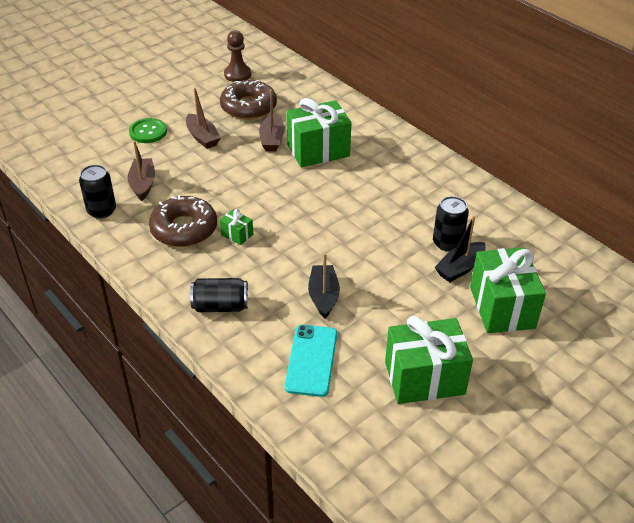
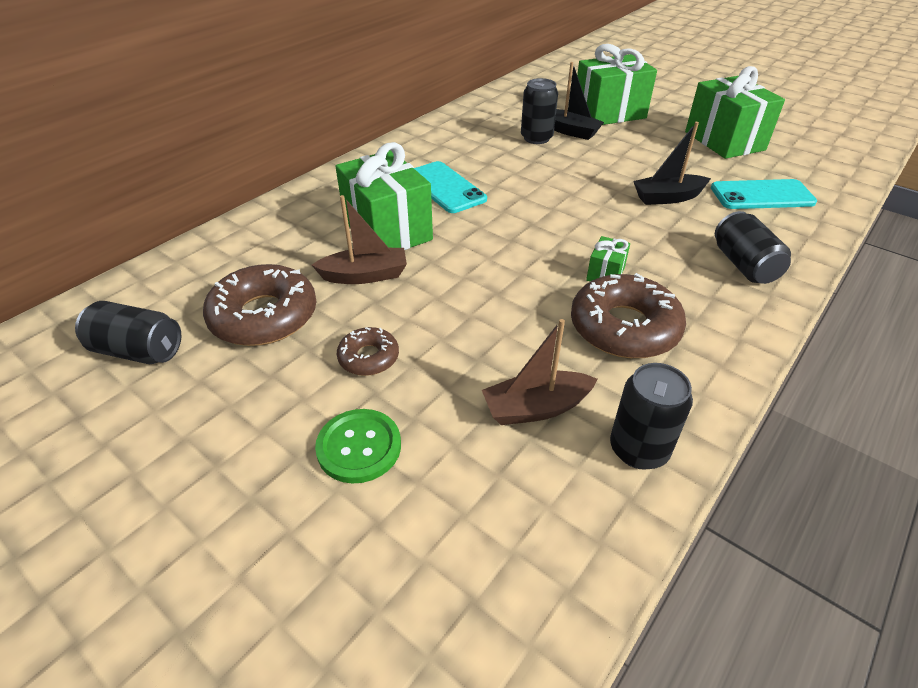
camera: 100 degrees left, 0 degrees up
brown boat [186,88,221,149] -> brown donut [337,327,399,376]
brown pawn [224,30,251,82] -> black can [75,301,181,364]
none -> turquoise phone [414,161,487,213]

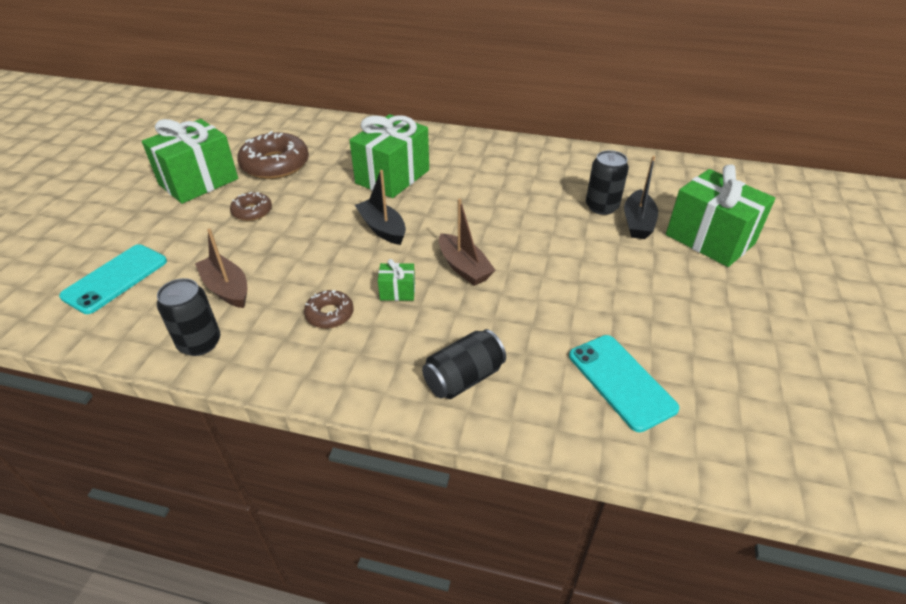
camera: 65 degrees right, 0 degrees up
black can [75,301,181,364] -> none
brown boat [312,195,407,284] -> brown boat moved to [439,198,496,286]
green button [315,409,401,484] -> none
turquoise phone [414,161,487,213] -> turquoise phone moved to [59,244,167,314]
brown donut [571,273,686,358] -> brown donut [304,290,354,328], size x0.53
black boat [633,122,711,205] -> black boat moved to [355,170,406,245]
green gift [685,66,785,159] -> green gift moved to [142,119,238,204]

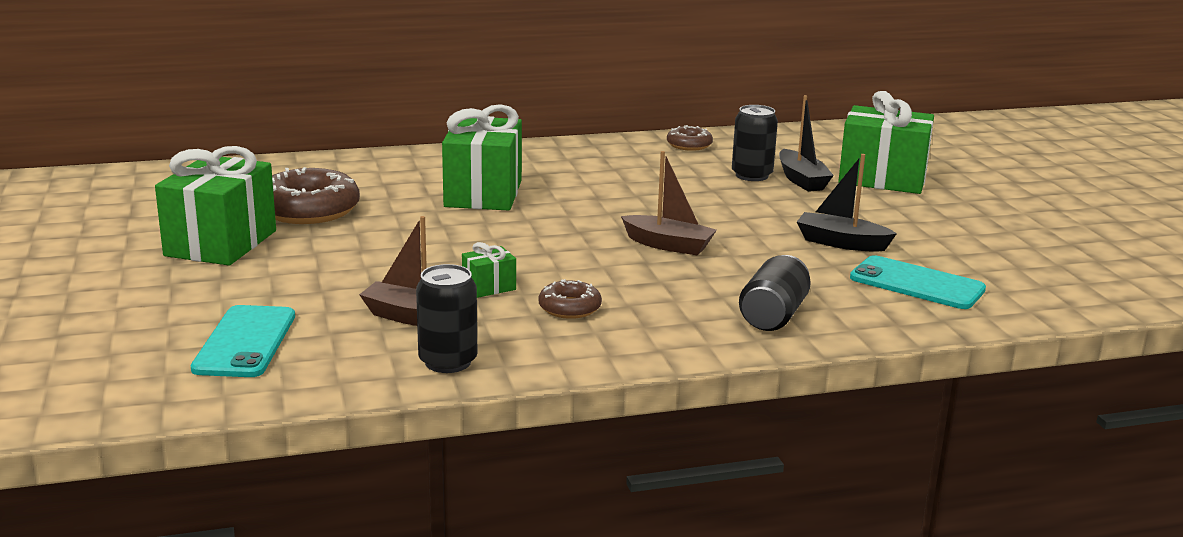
camera: 30 degrees left, 20 degrees down
brown donut [230,192,272,221] -> brown donut moved to [667,125,713,151]
black boat [355,170,406,245] -> black boat moved to [797,154,897,252]
green gift [378,259,415,301] -> green gift moved to [462,242,516,298]

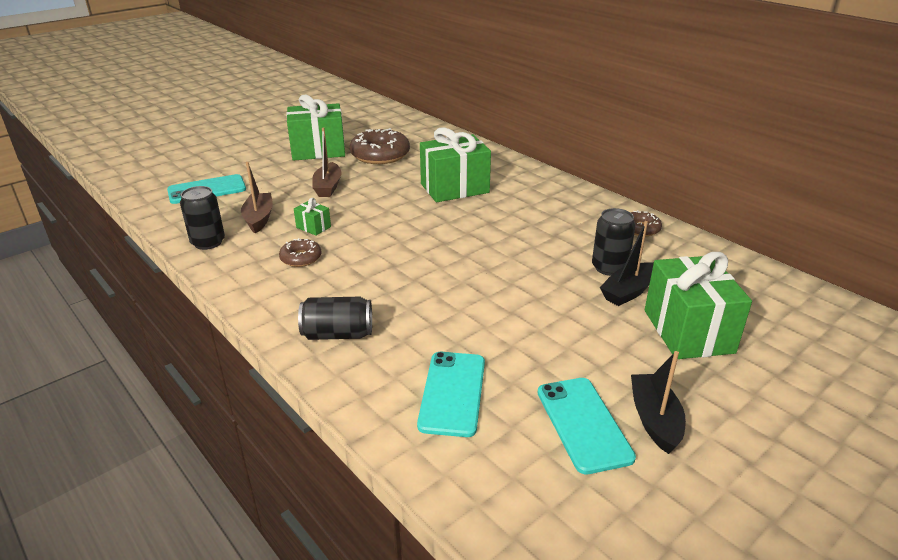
camera: 65 degrees right, 10 degrees up
brown boat [621,151,717,255] -> brown boat moved to [312,127,341,197]
black boat [797,154,897,252] -> black boat moved to [631,351,686,454]
none -> turquoise phone [537,378,636,474]

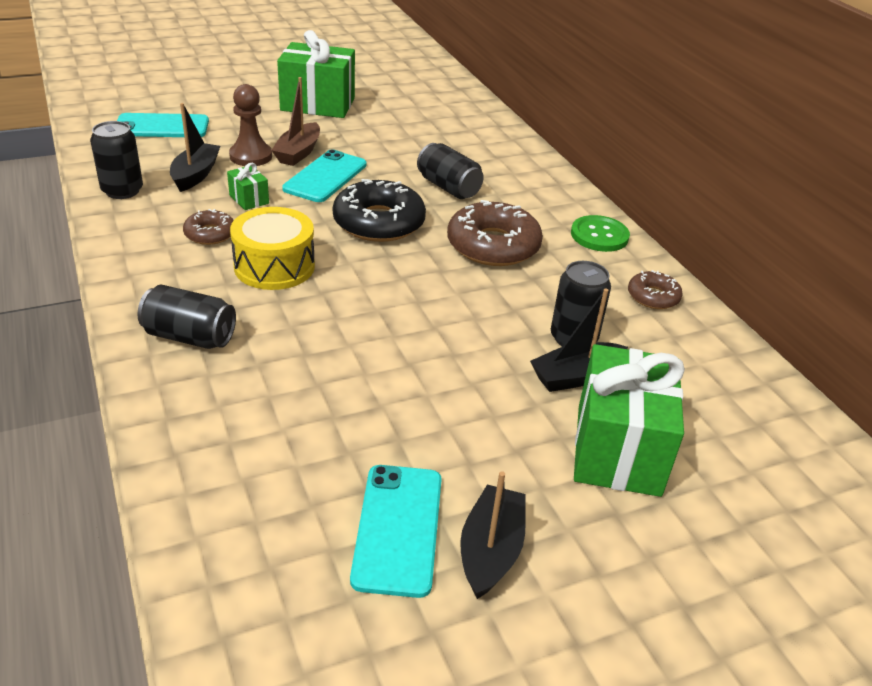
camera: 15 degrees right, 5 degrees up
brown boat [241,162,273,234] -> black boat [170,103,220,192]
brown donut [350,128,410,164] -> brown donut moved to [447,200,543,266]
turquoise phone [417,352,485,437] -> turquoise phone moved to [282,150,367,202]
green gift [420,127,491,202] -> black can [417,143,484,199]
none -> brown pawn [229,84,272,166]
none -> yellow drum [230,207,315,290]
none -> black donut [333,179,426,242]
none -> green button [571,215,630,252]

